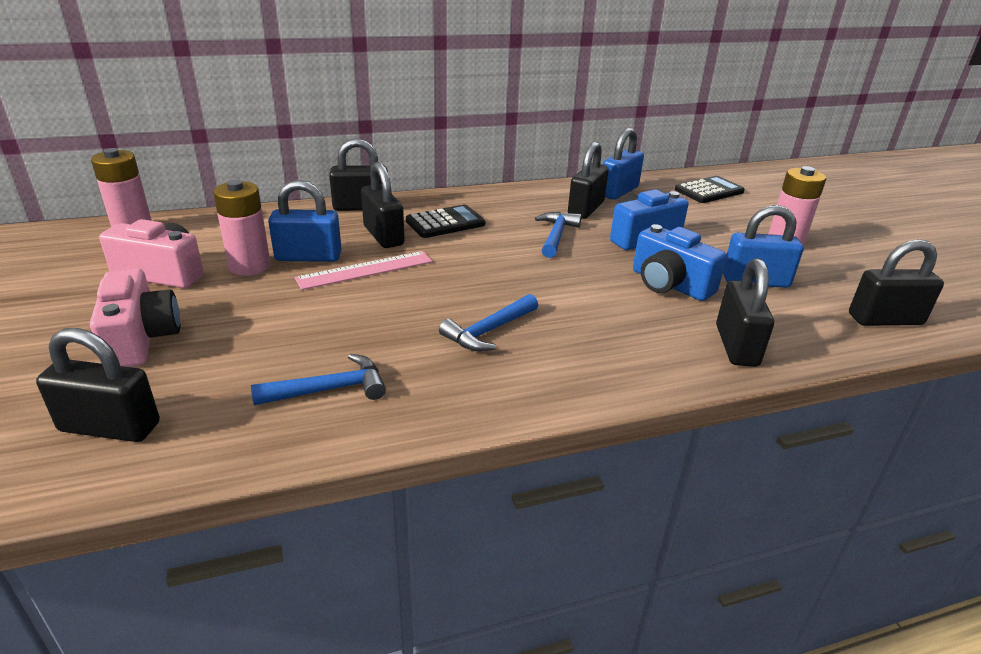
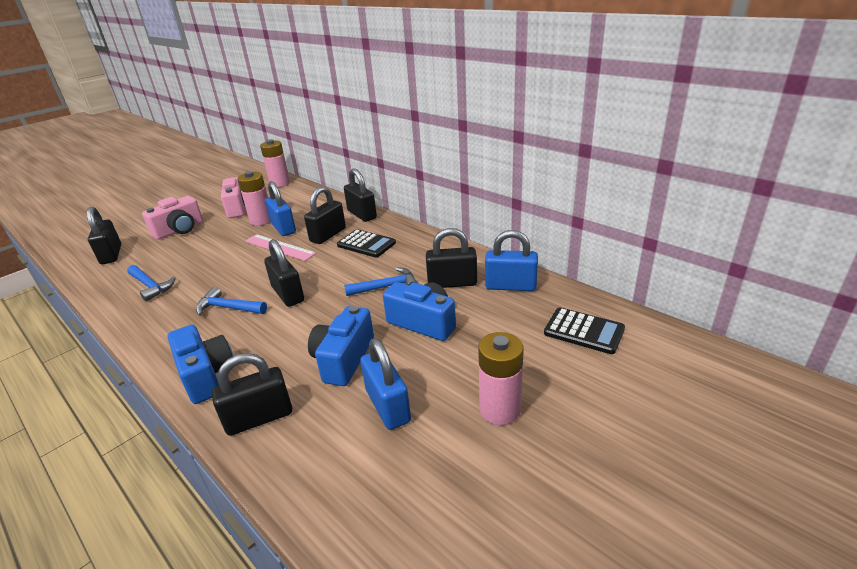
camera: 65 degrees right, 0 degrees up
black padlock [849,239,944,326] -> black padlock moved to [264,239,304,307]
none -> blue camera [168,324,233,404]

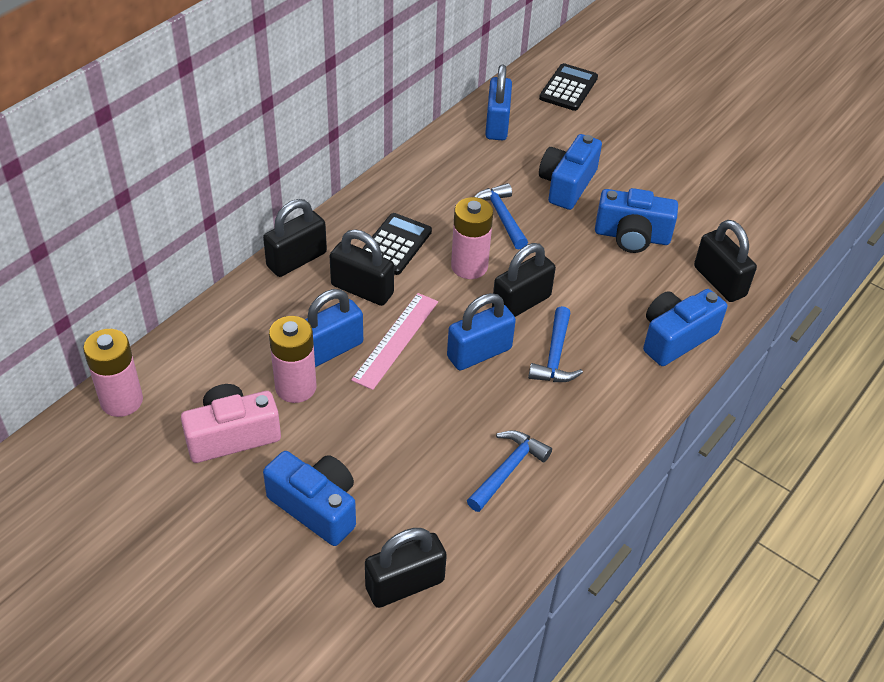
camera: 100 degrees left, 15 degrees up
pink camera [142,196,203,240] -> blue camera [263,451,356,546]
blue padlock [360,338,411,430] -> blue padlock moved to [447,293,516,370]
black padlock [426,228,477,288] -> none
pink battery [478,332,524,425] -> pink battery moved to [451,197,493,279]

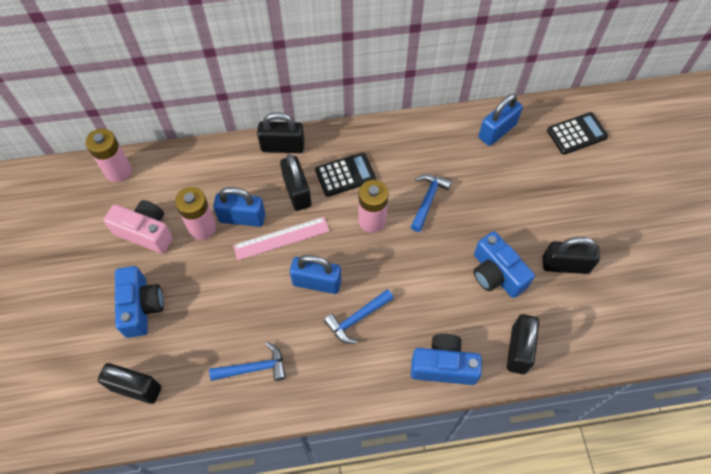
camera: 45 degrees right, 15 degrees up
black padlock [492,243,556,317] -> black padlock moved to [542,237,600,274]
blue camera [539,134,602,210] -> none

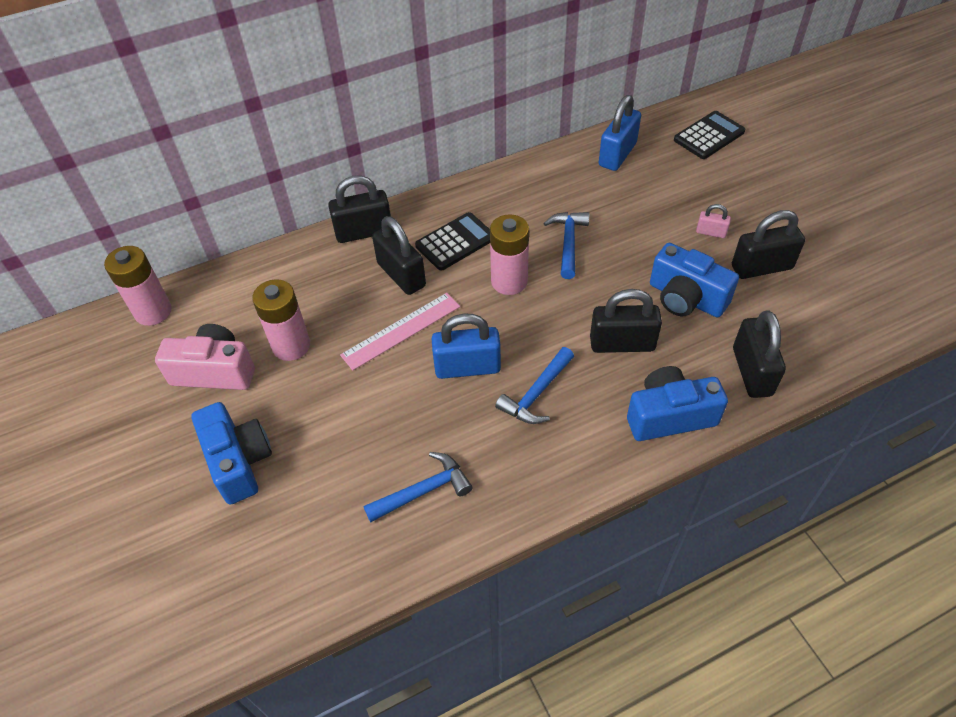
camera: 15 degrees left, 10 degrees down
black padlock [98,363,161,404] -> black padlock moved to [590,289,662,353]
blue padlock [213,187,265,227] -> none
none -> pink padlock [696,204,731,238]

